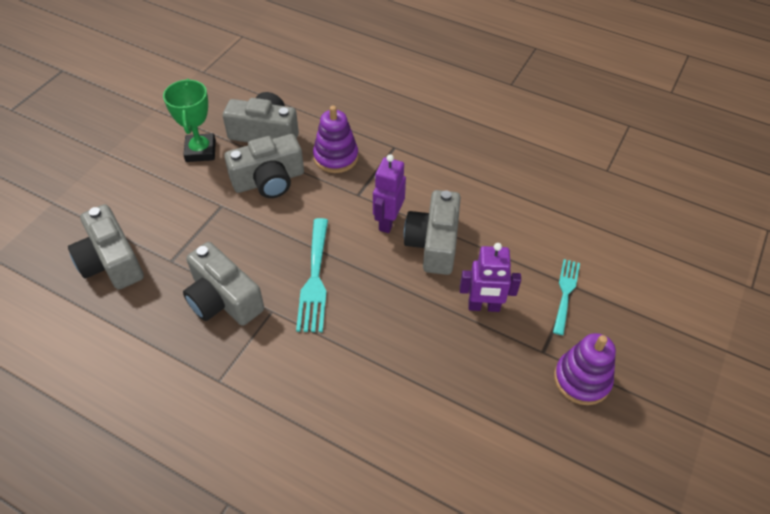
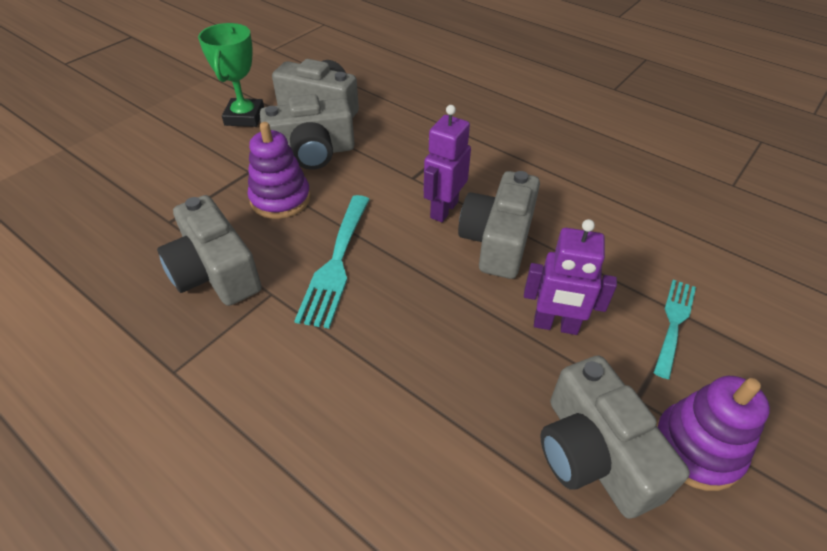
camera: 10 degrees right, 5 degrees down
grey camera [68,204,144,290] -> grey camera moved to [540,355,690,519]
purple stacking toy [313,106,358,173] -> purple stacking toy moved to [248,122,311,219]

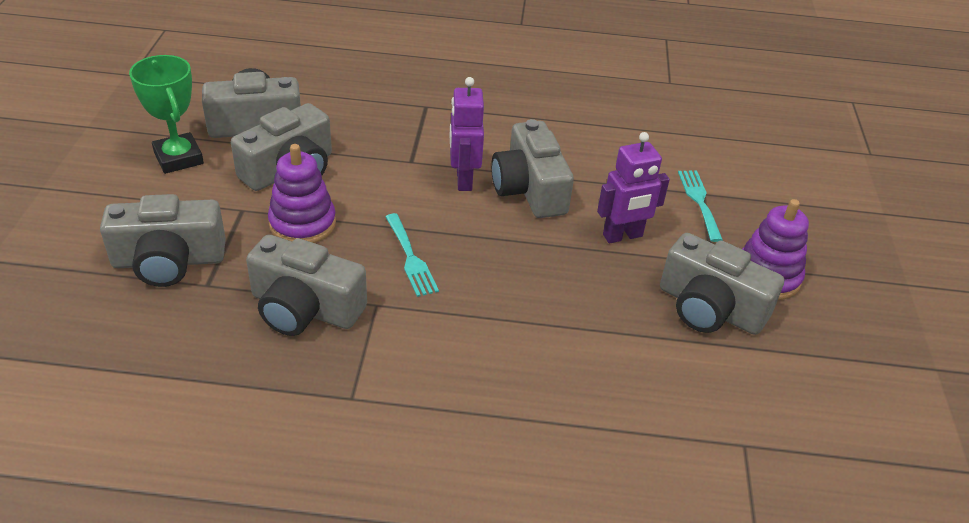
camera: 35 degrees left, 5 degrees down
turquoise fork [294,195,370,329] -> turquoise fork [385,213,439,297], size x0.66
none -> grey camera [100,194,226,287]

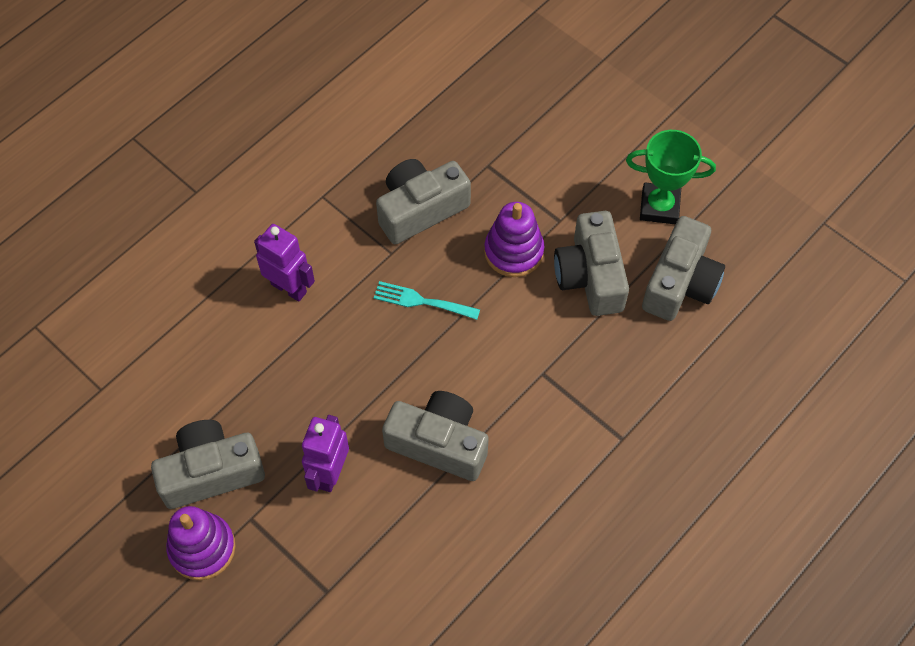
camera: 130 degrees right, 20 degrees up
grey camera [100,194,226,287] -> none
purple robot [450,77,484,191] -> purple robot moved to [254,224,315,302]
turquoise fork [678,171,723,242] -> none

